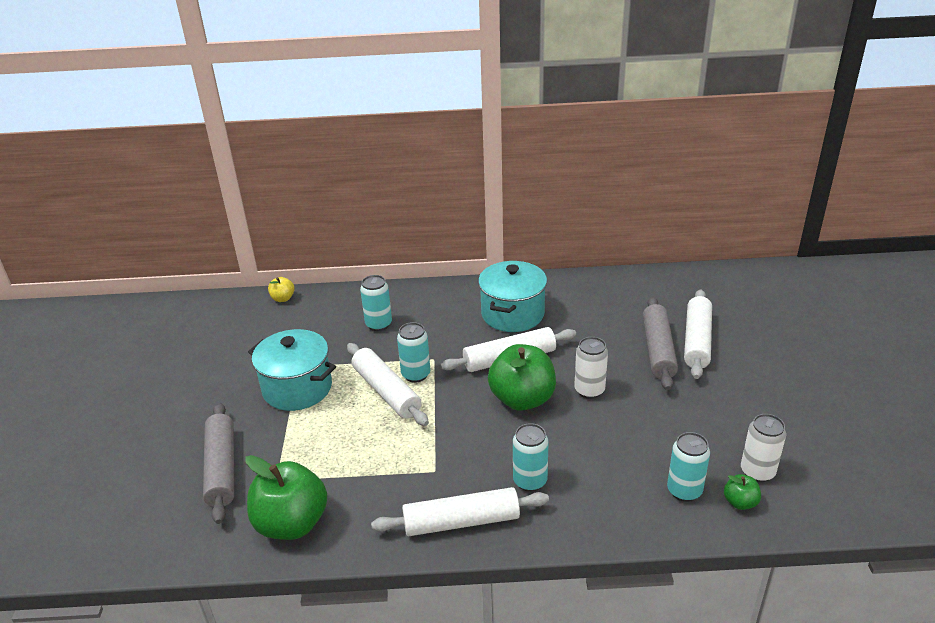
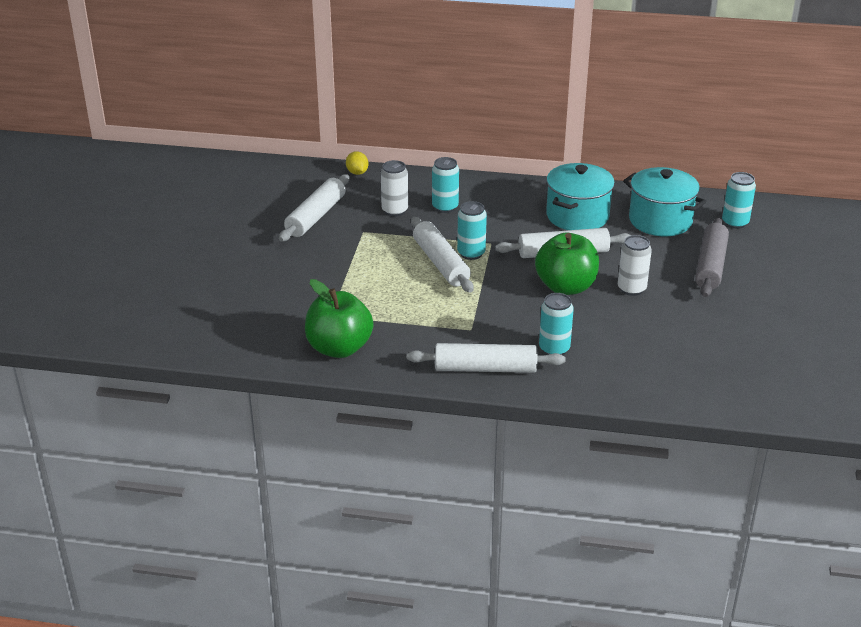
camera: 10 degrees right, 0 degrees up
grey rolling pin [203,402,235,524] -> none
turquoise pot [248,329,336,411] -> turquoise pot moved to [623,167,706,236]
yellow apple [268,277,295,302] -> yellow lemon [346,151,368,175]
turquoise can [667,432,710,502] -> turquoise can moved to [722,172,756,229]
white rolling pin [684,289,712,379] -> white rolling pin moved to [279,174,349,242]
green apple [724,474,761,510] -> none
white can [741,414,786,482] -> white can moved to [381,160,408,216]

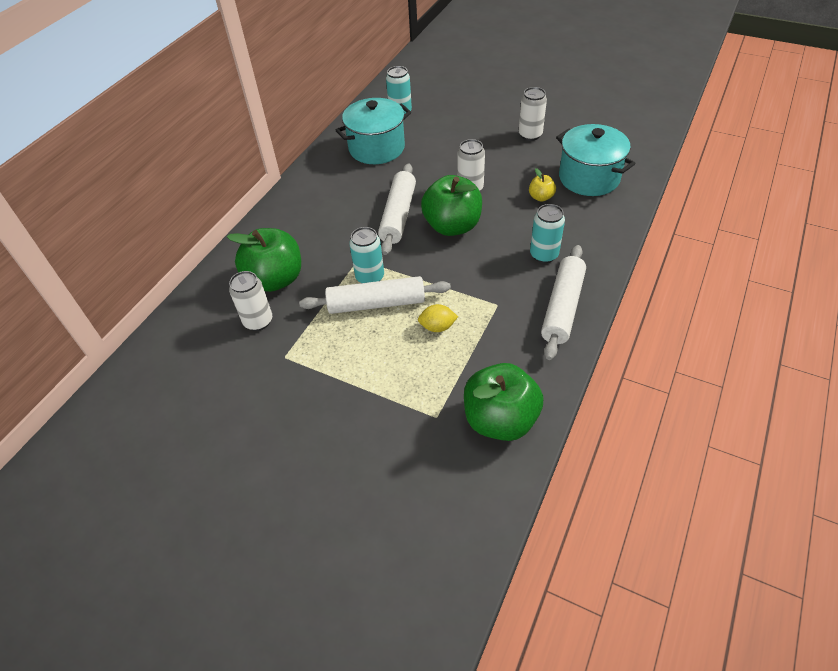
camera: 70 degrees left, 15 degrees up
white rolling pin [279,174,349,242] -> none
yellow lemon [346,151,368,175] -> yellow lemon moved to [418,304,458,332]
turquoise can [432,157,459,213] -> green apple [227,228,301,292]
turquoise pot [546,163,615,230] -> turquoise pot moved to [556,124,635,196]
grey rolling pin [695,217,729,297] -> none
none -> white can [519,87,547,141]
none -> yellow apple [529,168,556,202]

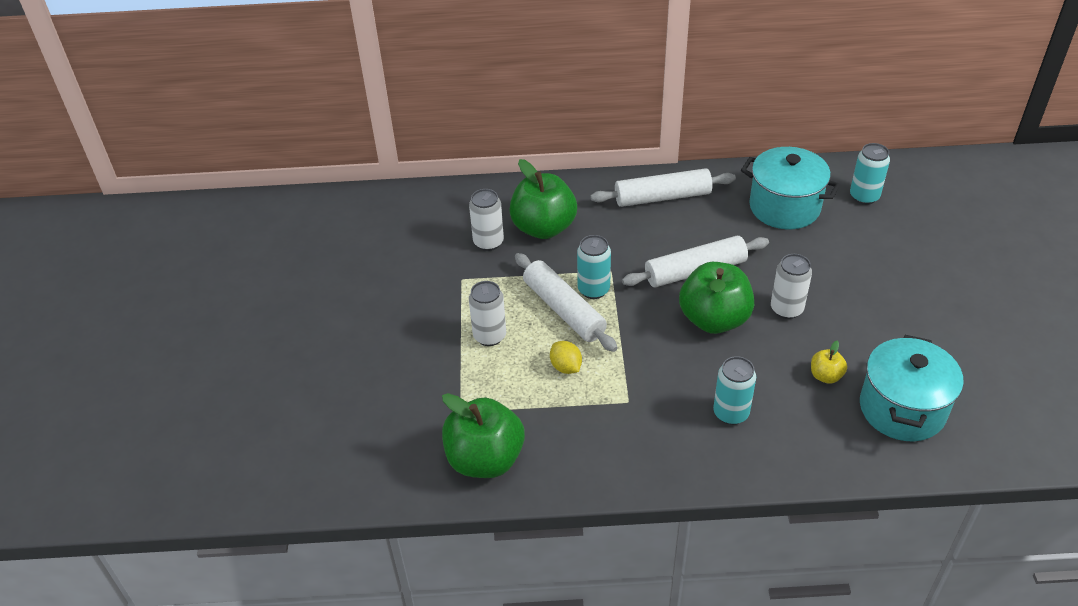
camera: 60 degrees right, 5 degrees down
white can [519,87,547,141] -> white can moved to [469,281,506,346]
white rolling pin [541,245,586,360] -> white rolling pin moved to [590,168,736,207]

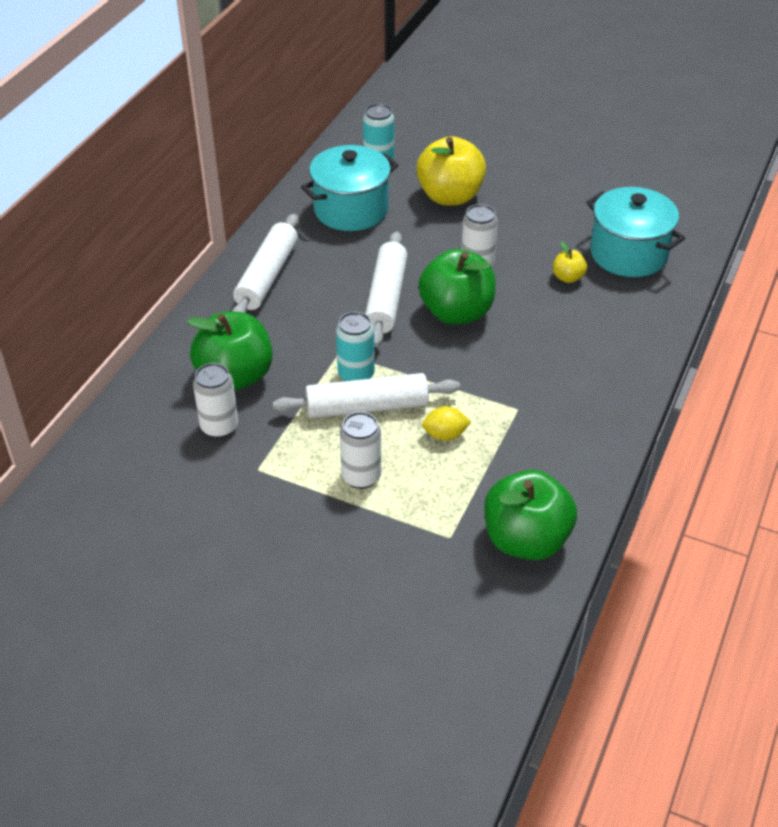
camera: 65 degrees left, 0 degrees up
turquoise can [713,356,756,425] -> none
none -> yellow apple [416,136,486,205]

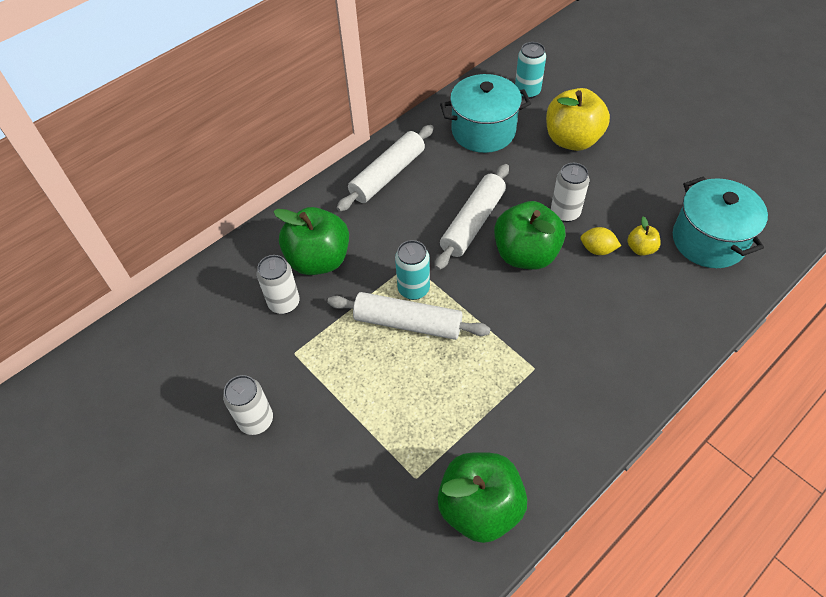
camera: 25 degrees right, 10 degrees up
white can [340,412,381,489] -> white can moved to [223,375,273,435]
yellow lemon [422,406,471,441] -> yellow lemon moved to [581,227,621,255]

